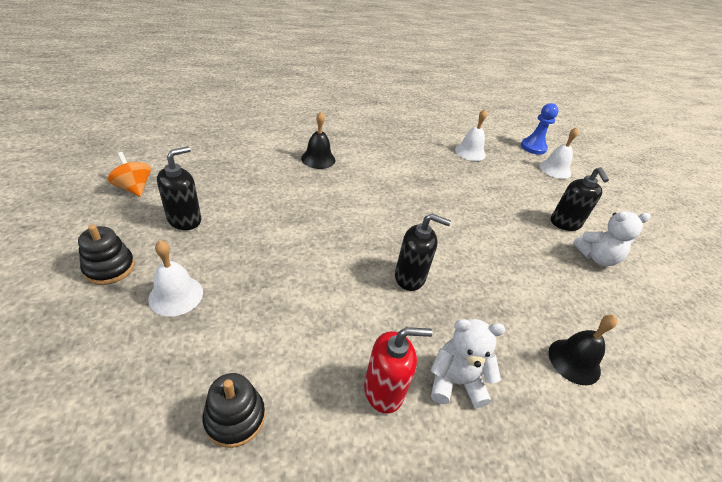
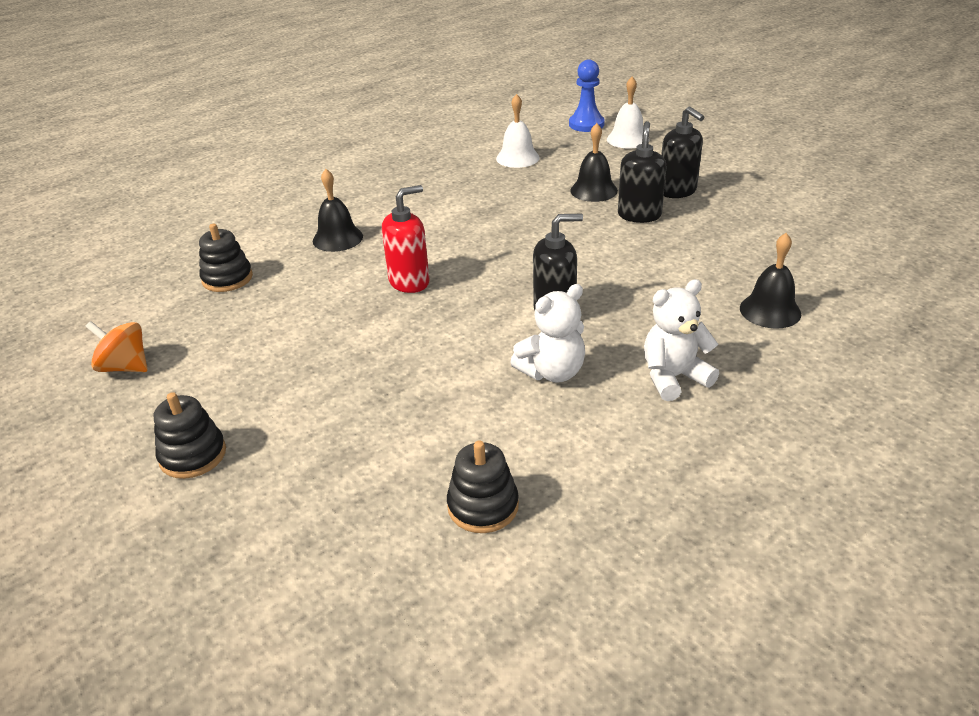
camera: 20 degrees left, 5 degrees down
white bell [148,240,203,316] -> none
black soap dispenser [157,146,201,230] -> black soap dispenser moved to [618,121,666,223]
red soap dispenser [364,327,433,413] -> red soap dispenser moved to [382,185,430,293]
white teddy bear [573,211,651,266] -> white teddy bear moved to [510,284,585,383]
none -> black stacking toy [199,224,253,292]
none -> black bell [570,123,618,202]

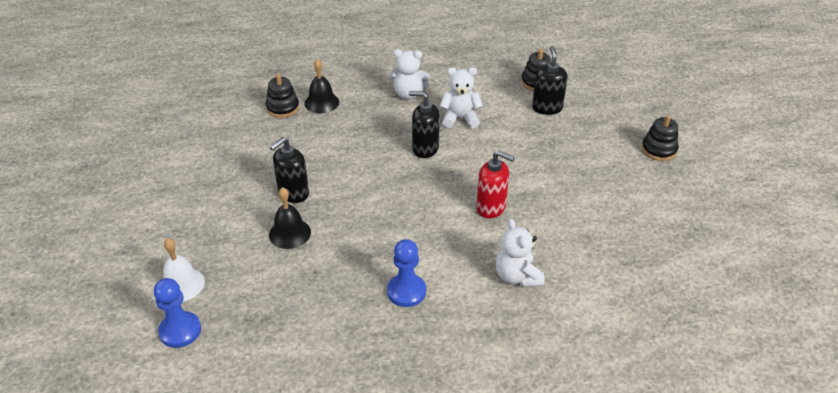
camera: 150 degrees left, 5 degrees up
orange spinning top [85,321,148,372] -> none
black stacking toy [199,224,253,292] -> black stacking toy moved to [266,74,299,118]
black bell [313,169,363,252] -> white teddy bear [496,218,545,287]
red soap dispenser [382,185,430,293] -> red soap dispenser turned 150 degrees counterclockwise [476,150,515,218]
white bell [496,94,540,168] -> none
black soap dispenser [661,106,704,198] -> black soap dispenser moved to [532,46,568,115]
none -> blue pawn [387,239,426,307]

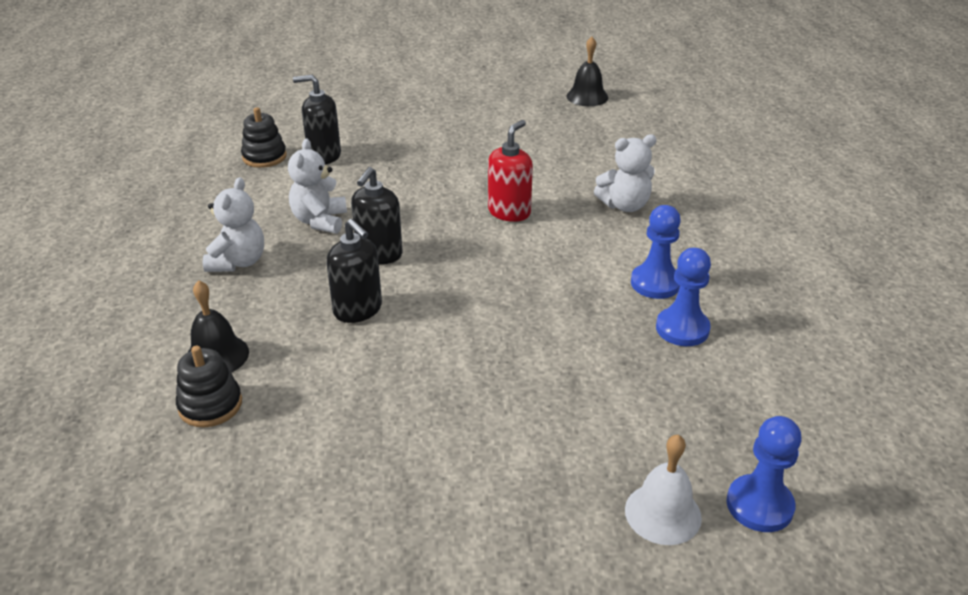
camera: 85 degrees left, 5 degrees down
black bell [269,187,311,249] -> black bell moved to [566,37,608,106]
black soap dispenser [270,137,309,203] -> black soap dispenser moved to [326,219,382,323]
black stacking toy [642,115,678,161] -> none
none -> blue pawn [656,248,711,346]

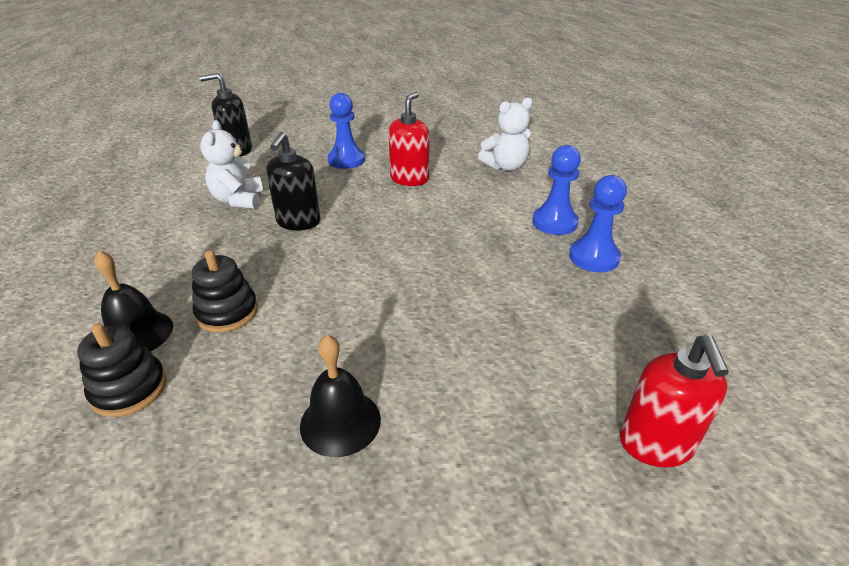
camera: 10 degrees left, 0 degrees up
white teddy bear [203,177,264,272] -> none
black stacking toy [241,107,287,168] -> black stacking toy moved to [192,250,258,332]
black soap dispenser [326,219,382,323] -> none
black bell [566,37,608,106] -> black bell moved to [300,335,381,457]
white bell [625,435,702,545] -> red soap dispenser [620,335,729,467]
blue pawn [726,416,801,532] -> blue pawn moved to [328,93,365,169]

